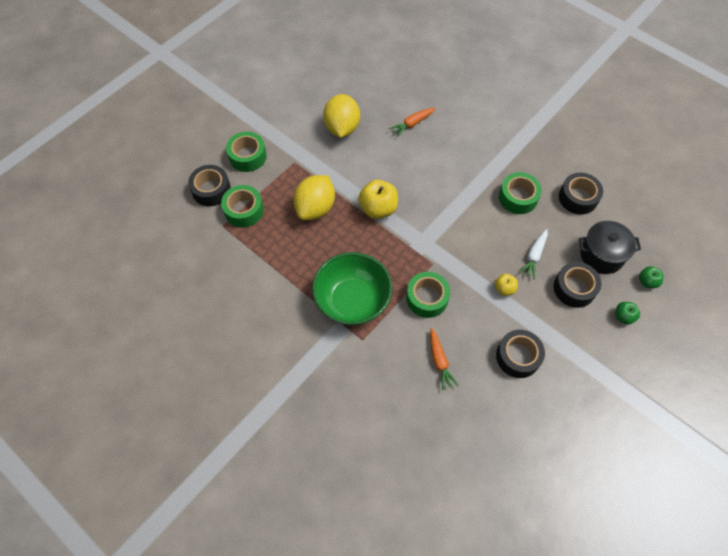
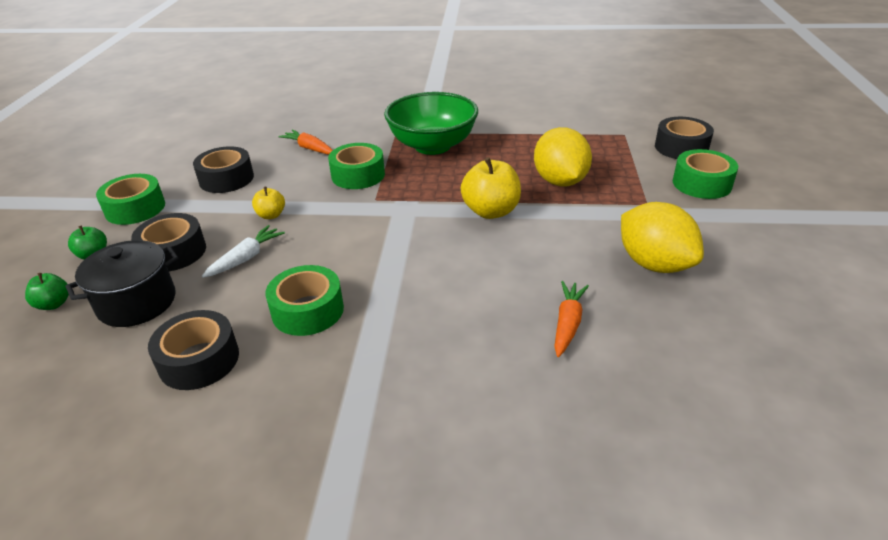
camera: 145 degrees right, 25 degrees down
green tape [221,185,264,227] -> green tape moved to [96,174,165,225]
white carrot [519,229,548,279] -> white carrot turned 45 degrees clockwise [202,225,285,278]

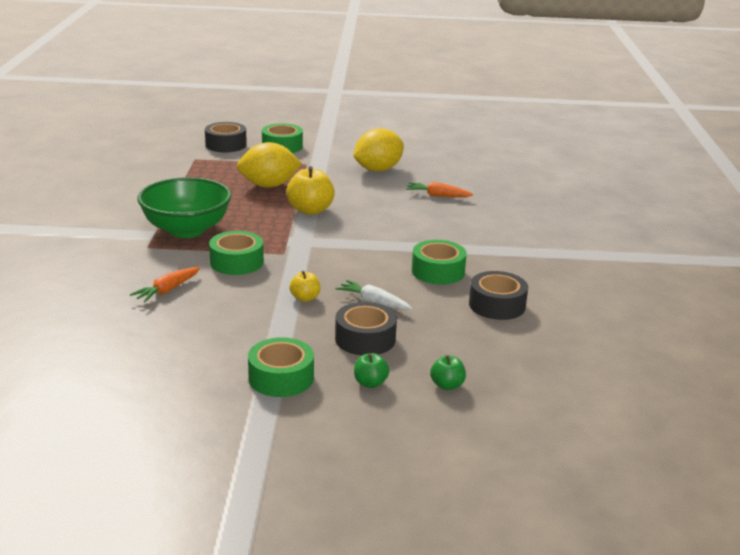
camera: 95 degrees left, 10 degrees down
black pot [66,240,179,327] -> none
black tape [193,146,254,193] -> none

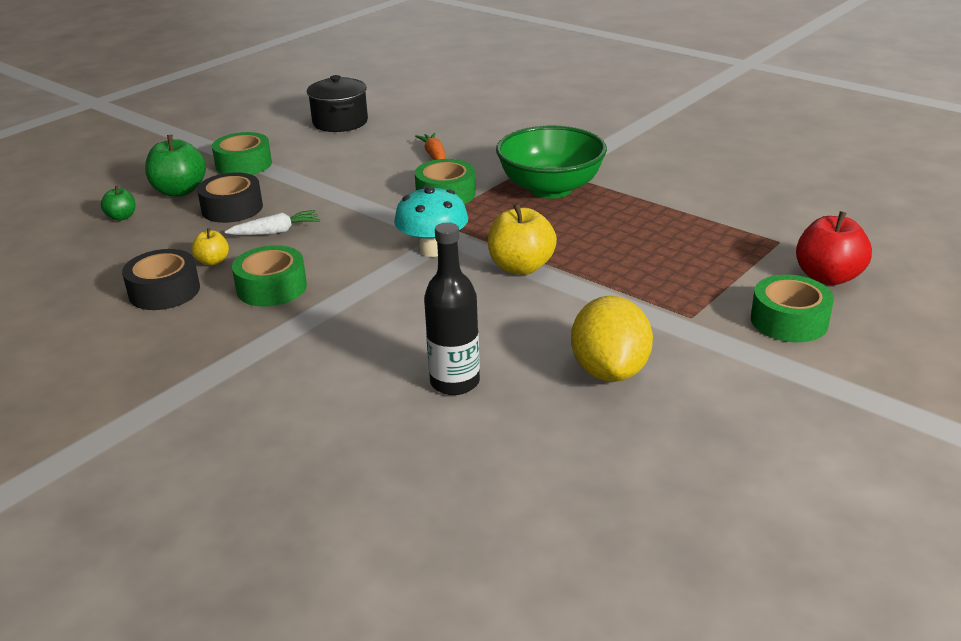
camera: 130 degrees right, 5 degrees up
black tape [205,122,247,152] -> red apple [796,211,872,285]
yellow lemon [237,142,302,188] -> none
yellow apple [290,271,320,302] -> yellow apple moved to [191,228,229,266]
green apple [354,353,389,388] -> green apple [145,135,206,197], size x1.85
orange carrot [406,182,473,197] -> black bottle [424,222,480,395]
none -> black pot [307,75,368,132]
none -> turquoise mushroom [394,186,468,257]

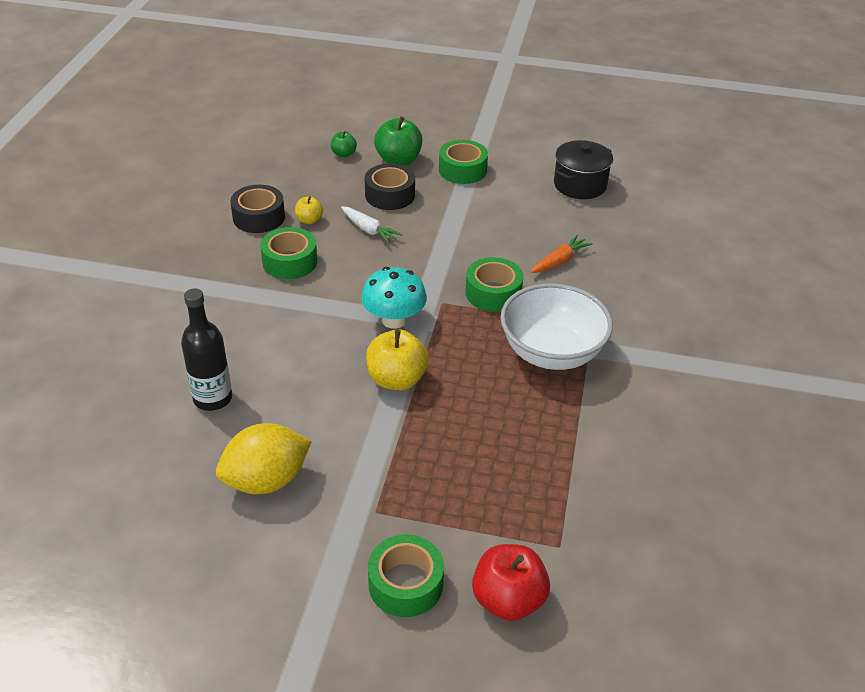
camera: 60 degrees right, 10 degrees up
green bowl [496,126,607,199] -> white bowl [500,283,613,370]

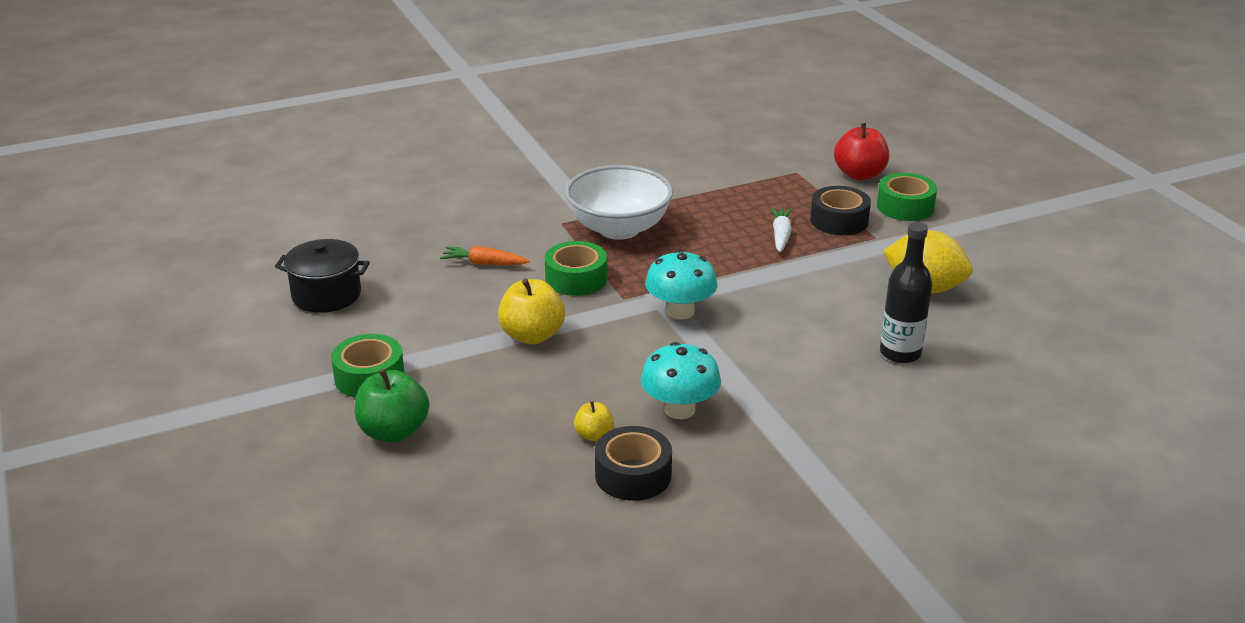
camera: 125 degrees left, 10 degrees down
green tape [260,227,317,279] -> turquoise mushroom [641,342,721,419]
green apple [331,131,357,157] -> none
white carrot [341,206,403,244] -> white carrot moved to [770,207,793,252]
black tape [365,164,415,210] -> black tape moved to [810,186,871,235]
yellow apple [366,329,429,390] -> yellow apple moved to [498,279,565,344]

